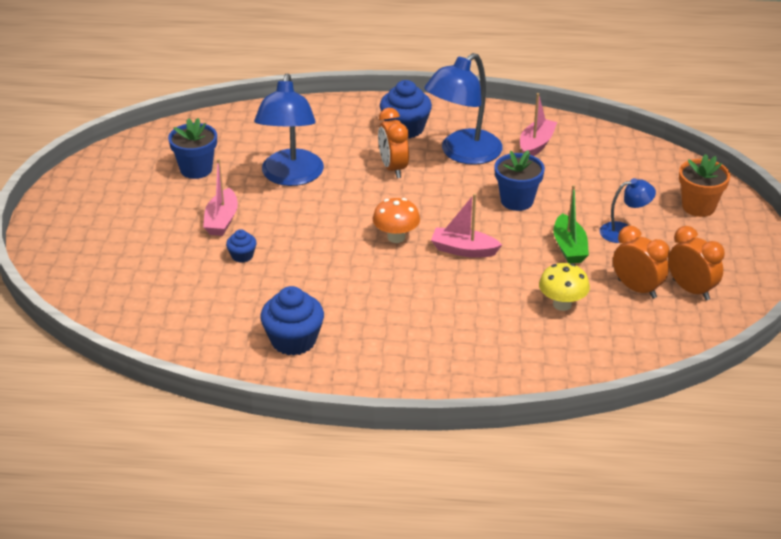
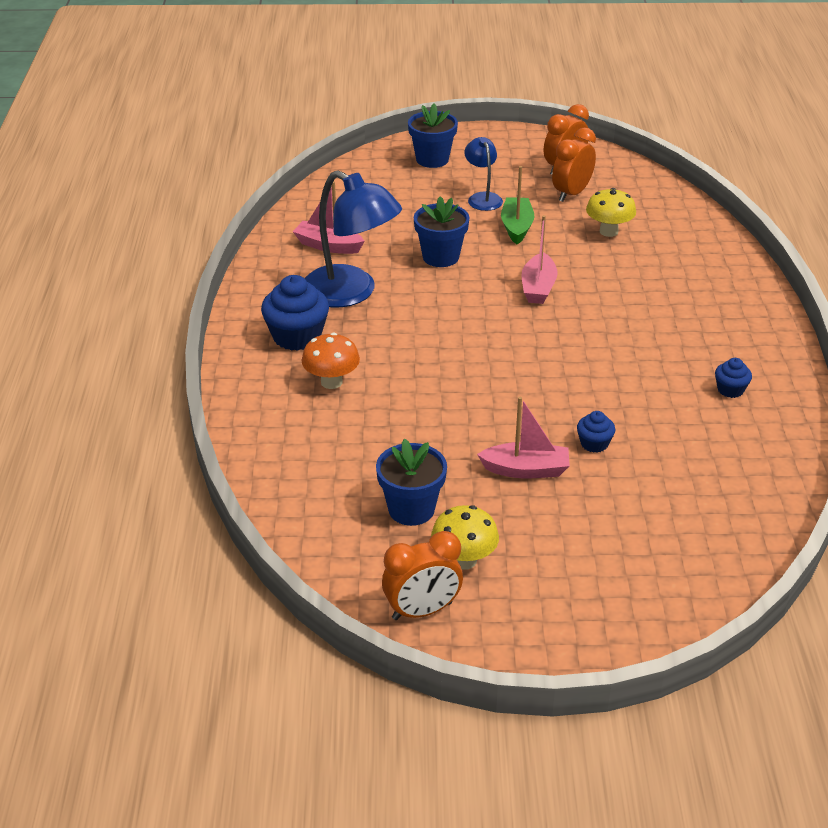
camera: 95 degrees left, 0 degrees up
blue lamp [254,74,324,186] -> none
blue cupcake [260,286,324,356] -> blue cupcake [715,358,752,398], size x0.52
orange mushroom [373,198,420,243] -> orange mushroom moved to [302,333,360,389]
orange clock [378,108,409,178] -> orange clock moved to [382,531,463,620]
green boat [554,185,589,264] -> green boat turned 75 degrees counterclockwise [501,166,535,244]
orange flower pot [679,154,730,217] -> blue flower pot [408,104,458,168]
none -> yellow mushroom [431,505,499,570]

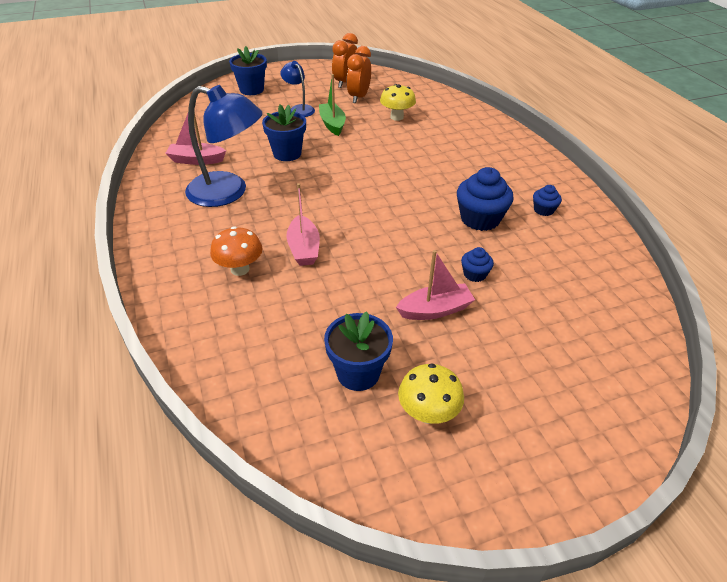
camera: 20 degrees left, 5 degrees up
blue cupcake [261,275,329,351] -> blue cupcake moved to [457,167,514,231]
orange clock [382,531,463,620] -> none
pink boat [522,215,558,304] -> pink boat moved to [286,183,320,266]

